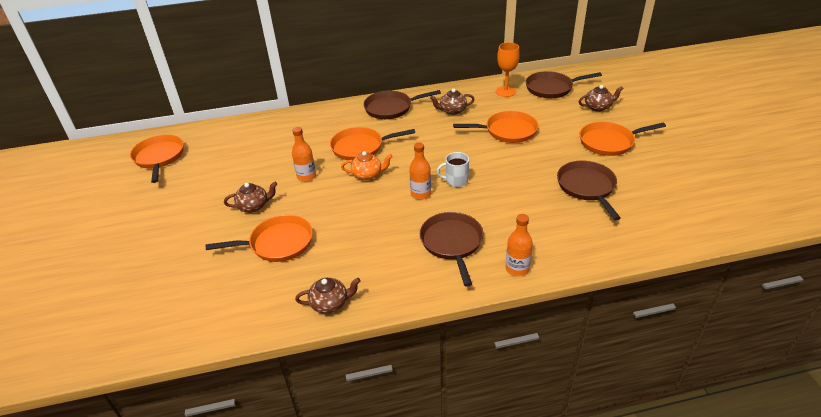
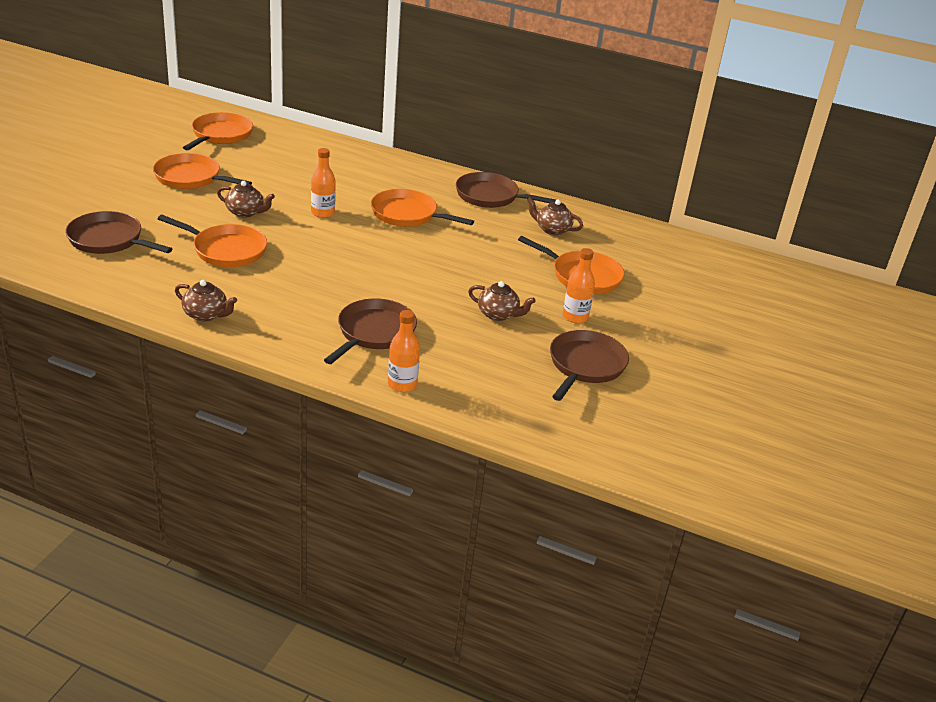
camera: 30 degrees right, 5 degrees down
orange teapot [341,151,393,180] -> none
orange bottle [409,142,431,199] -> orange bottle moved to [563,248,595,323]
white mug [437,152,469,187] -> none
orange goblet [496,42,520,97] -> none
brown pan [526,71,602,98] -> brown pan moved to [65,211,172,254]
brown teapot [579,85,624,112] -> brown teapot moved to [468,281,536,321]
orange pan [580,122,666,156] -> orange pan moved to [153,153,252,189]

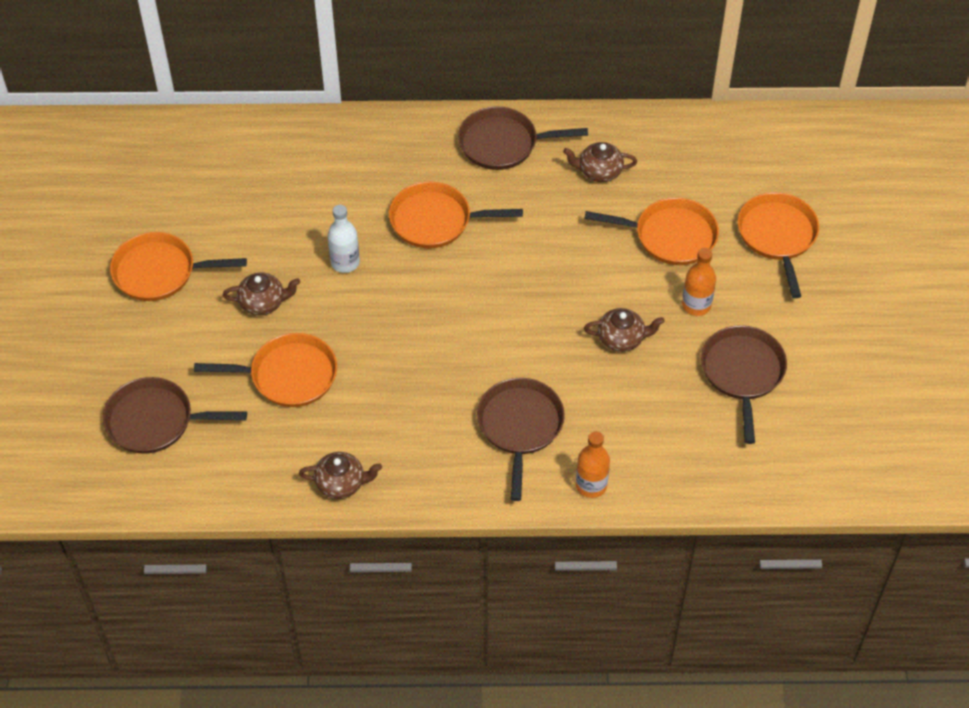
camera: 20 degrees left, 20 degrees up
orange pan [183,112,253,150] -> orange pan moved to [738,192,819,298]
orange bottle [311,148,336,218] -> white bottle [328,205,360,273]

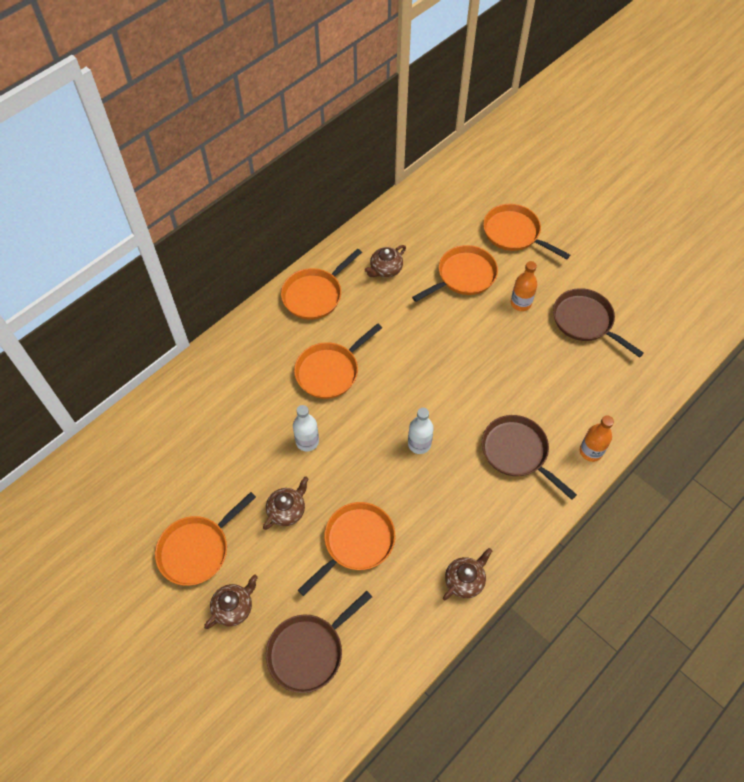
camera: 45 degrees left, 5 degrees up
brown pan [458,107,588,170] -> orange pan [281,249,362,320]
brown teapot [584,308,665,352] -> brown teapot moved to [204,575,258,629]
none -> white bottle [408,408,434,454]

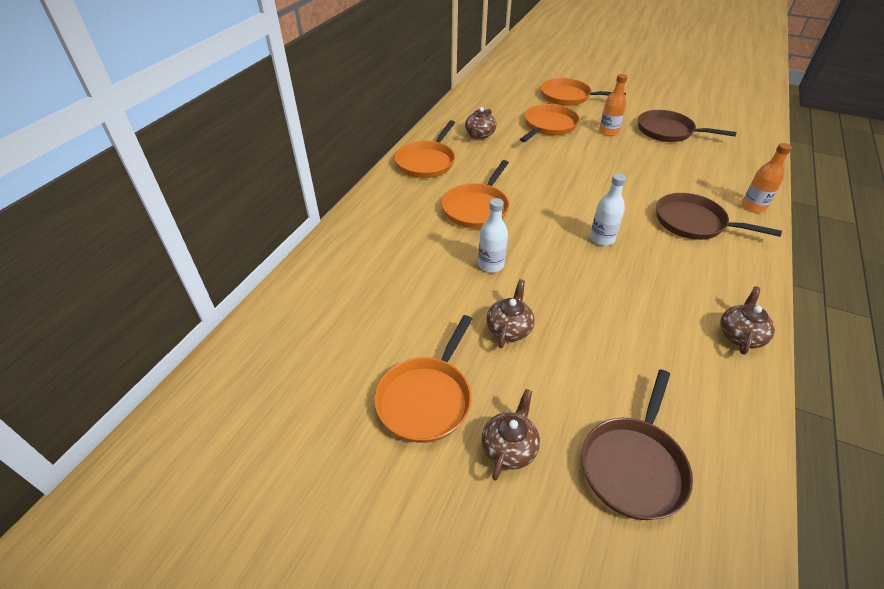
camera: 20 degrees left, 15 degrees down
orange pan [298,502,395,596] -> none

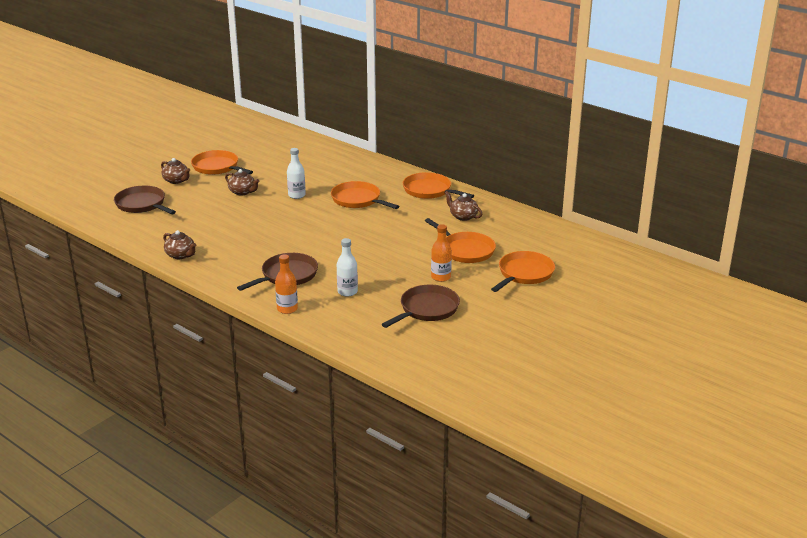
camera: 105 degrees right, 15 degrees down
white bottle [590,173,626,246] -> white bottle moved to [337,238,358,297]

